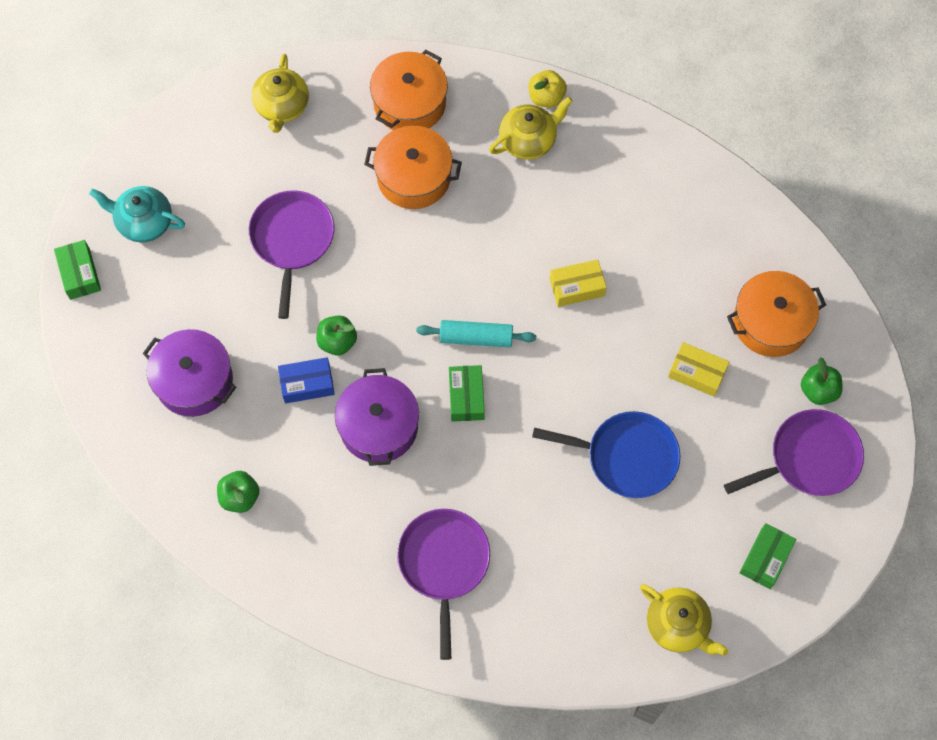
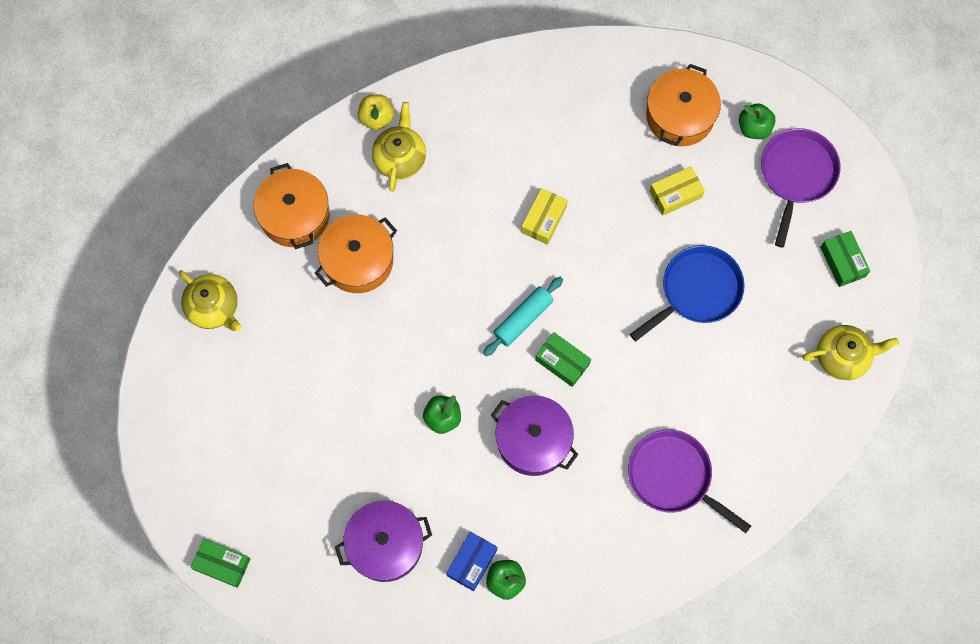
camera: 50 degrees left, 5 degrees up
turquoise teapot [89,186,185,242] -> none
purple pan [249,190,334,319] -> none
blue box [278,357,335,404] -> blue box moved to [446,532,497,591]

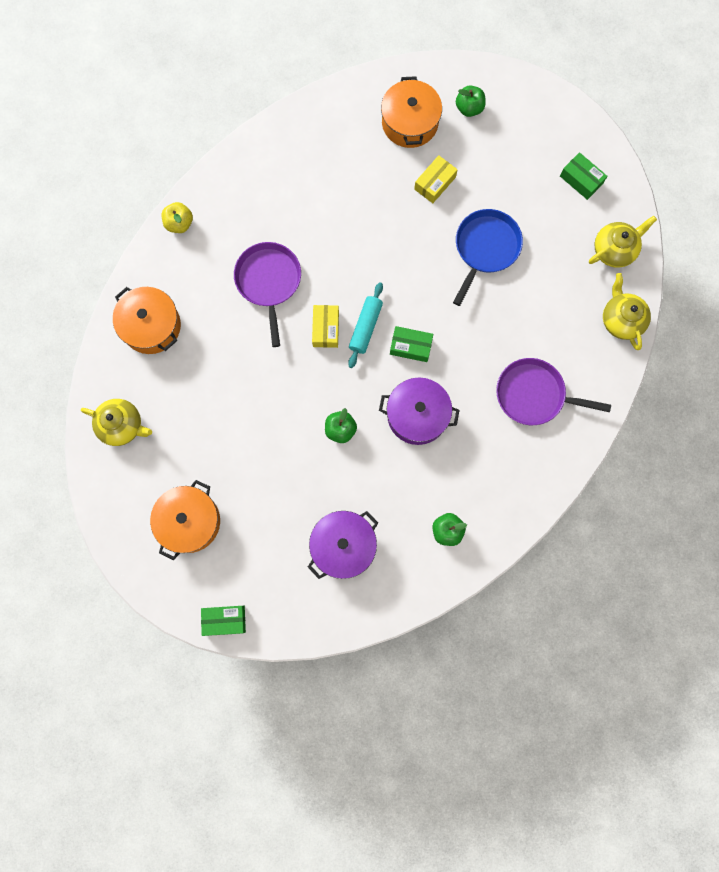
camera: 25 degrees left, 5 degrees up
orange pot [315,215,397,293] -> orange pot moved to [150,480,220,560]
yellow teapot [372,102,426,192] -> yellow teapot moved to [603,273,651,350]
blue box [446,532,497,591] -> none
yellow box [521,188,568,245] -> yellow box moved to [312,305,339,348]
purple pan [761,128,841,248] -> purple pan moved to [234,242,301,347]

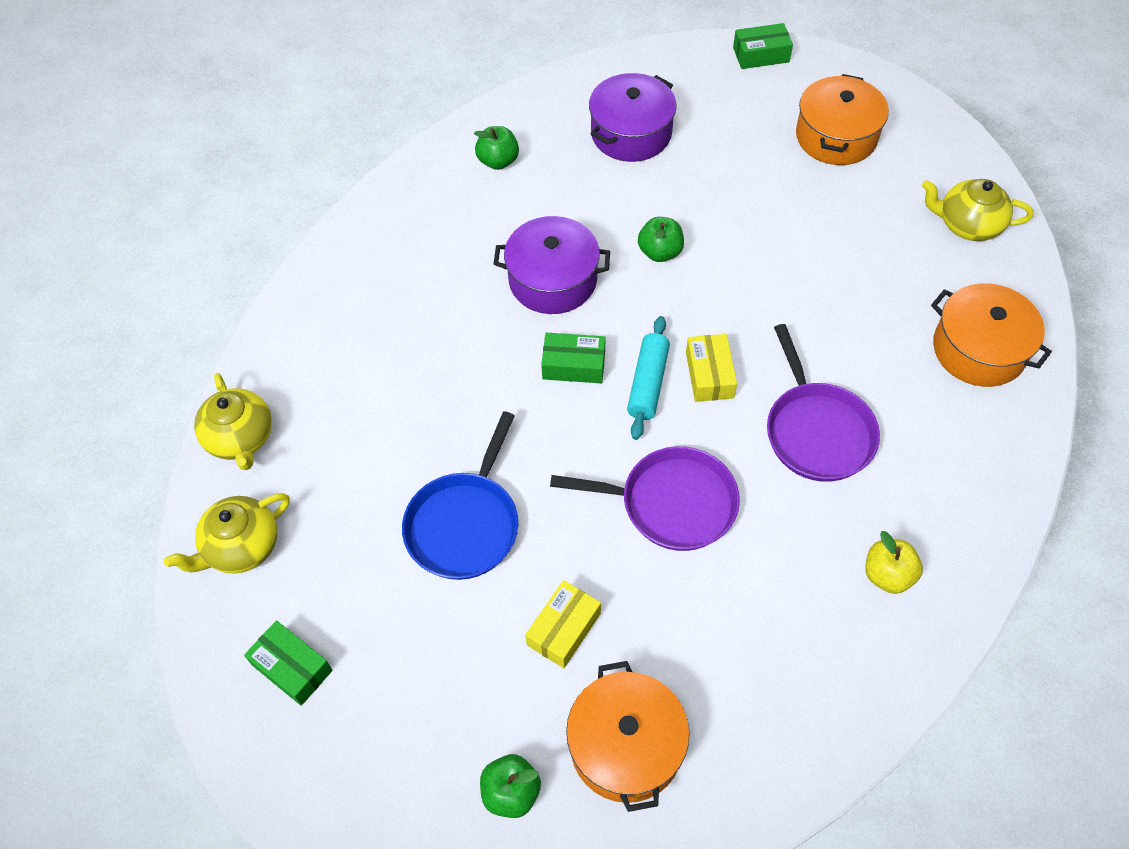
camera: 175 degrees right, 20 degrees down
yellow apple [162,202,193,233] -> yellow apple moved to [865,531,923,594]
purple pan [496,358,611,425] -> purple pan moved to [550,446,740,551]

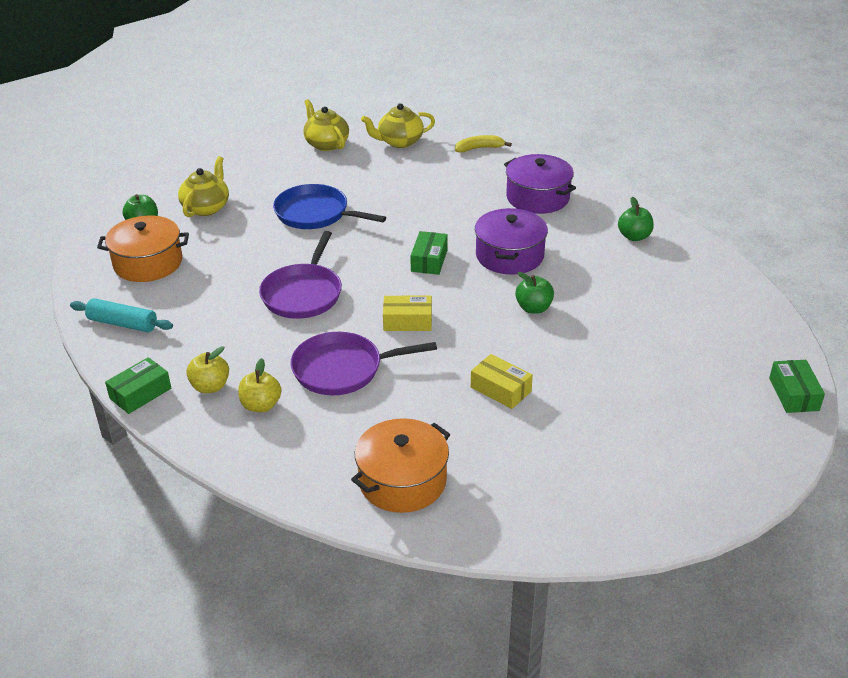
camera: 95 degrees right, 20 degrees down
green box [244,620,333,706] -> green box moved to [105,357,171,414]
yellow box [525,580,601,668] -> yellow box moved to [471,354,533,409]
purple pot [589,73,677,162] -> purple pot moved to [504,154,576,214]
turquoise rolling pin [627,316,670,440] -> turquoise rolling pin moved to [70,298,173,332]
orange pot [796,74,889,165] -> none
yellow teapot [922,179,1033,241] -> yellow teapot moved to [178,156,229,217]
none -> yellow apple [238,358,281,412]
none -> yellow banana [455,135,512,153]

